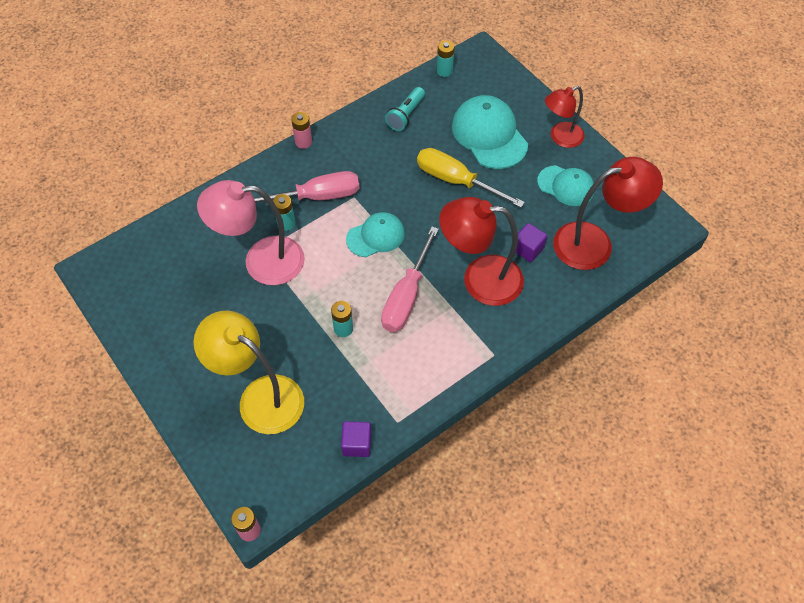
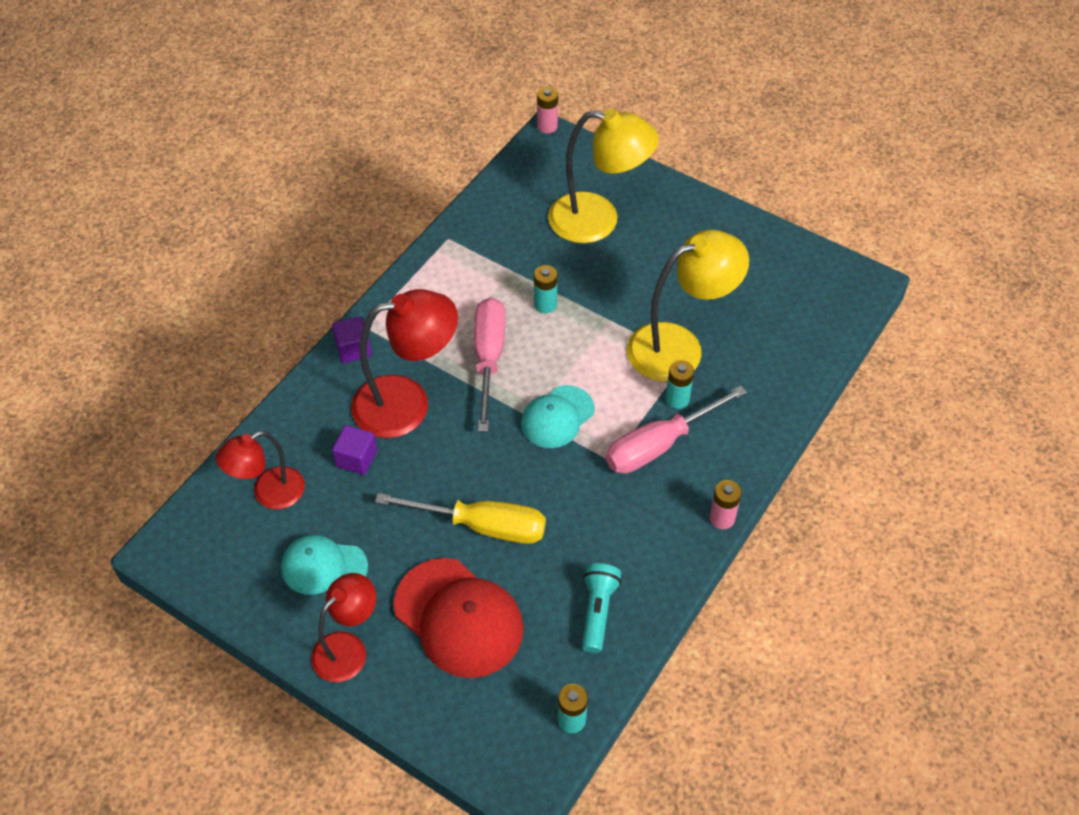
camera: 160 degrees right, 5 degrees down
pink lamp [197,180,305,285] -> yellow lamp [627,230,749,382]
purple cube [341,421,371,457] -> purple cube moved to [332,316,372,363]
turquoise cap [452,95,528,169] -> red cap [394,558,524,678]
red lamp [553,157,663,270] -> red lamp [216,431,305,509], size x0.63

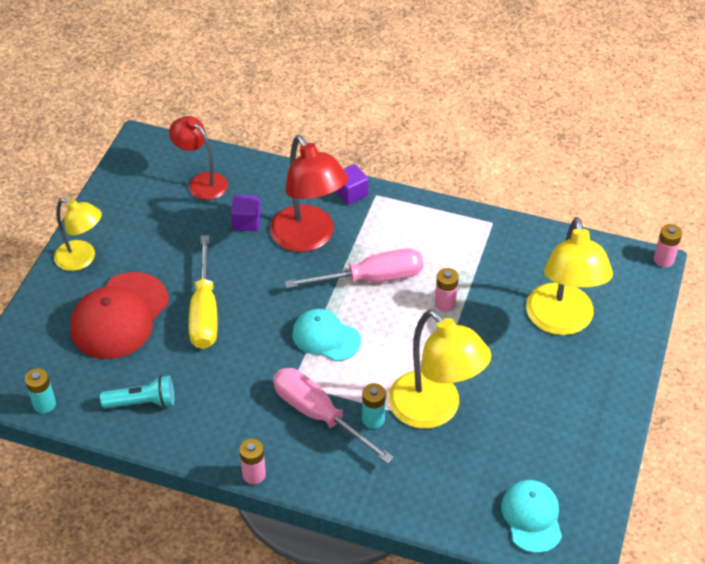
camera: 75 degrees right, 5 degrees down
turquoise cap [281,535,368,595] -> turquoise cap moved to [501,480,562,553]
red lamp [311,573,376,682] -> yellow lamp [54,198,102,271]
turquoise battery [534,265,558,313] -> pink battery [435,268,459,312]

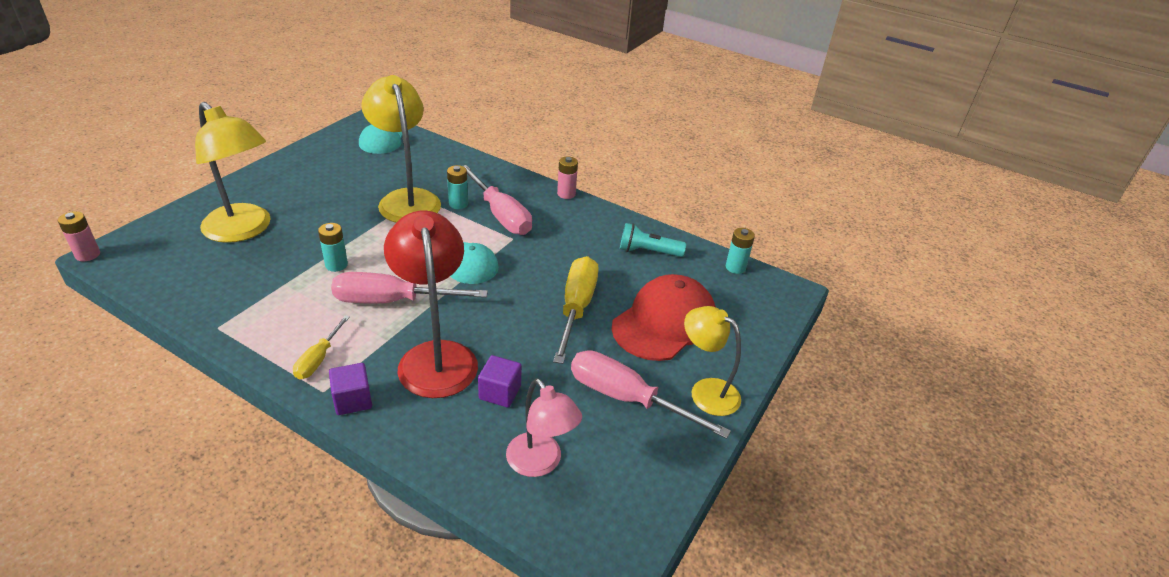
camera: 170 degrees left, 10 degrees down
red lamp [169,116,228,200] -> pink lamp [506,378,582,477]
pink battery [435,268,459,312] -> turquoise battery [318,223,348,272]
yellow lamp [526,217,613,335] -> yellow lamp turned 120 degrees clockwise [195,102,271,243]
none -> yellow screwdriver [293,315,350,379]
none -> pink screwdriver [571,350,731,439]

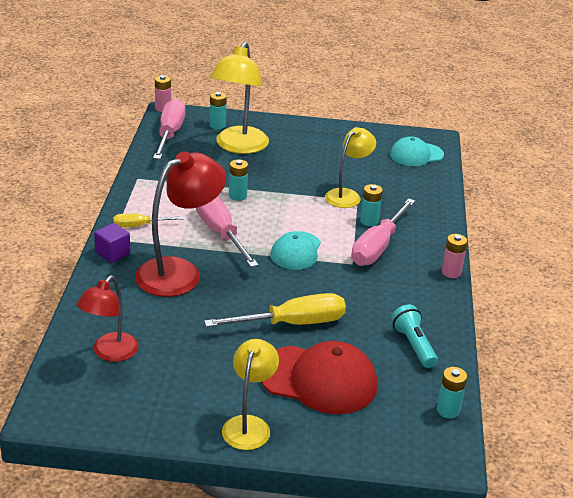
camera: 65 degrees right, 5 degrees down
yellow lamp [361,75,441,223] -> yellow lamp [325,127,376,208], size x0.63
purple cube [478,355,522,407] -> none
pink lamp [506,378,582,477] -> red lamp [77,275,139,362]
pink screwdriver [571,350,731,439] -> pink screwdriver moved to [153,99,185,159]
none -> turquoise battery [210,92,227,129]

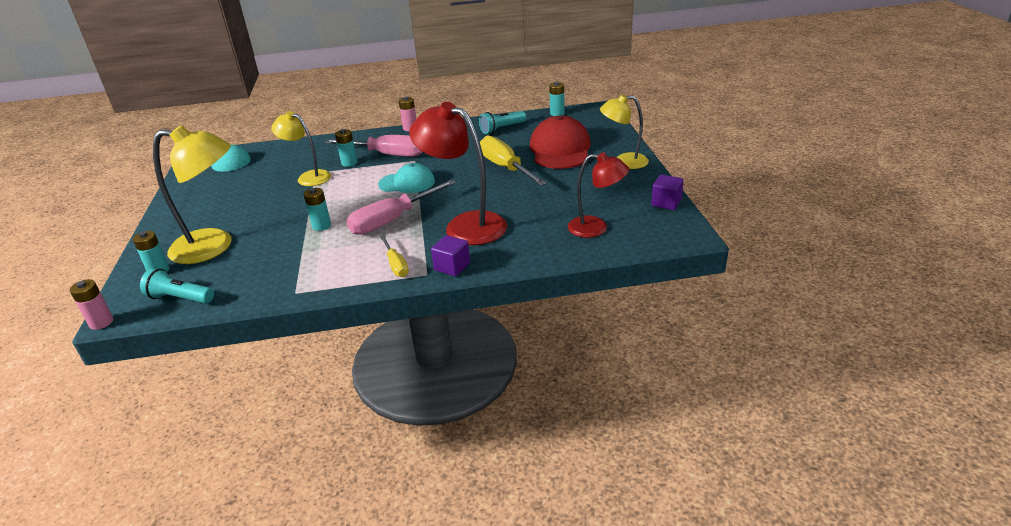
camera: 100 degrees left, 0 degrees up
pink screwdriver [153,99,185,159] -> turquoise flashlight [140,268,214,304]
none -> purple cube [651,175,684,210]

